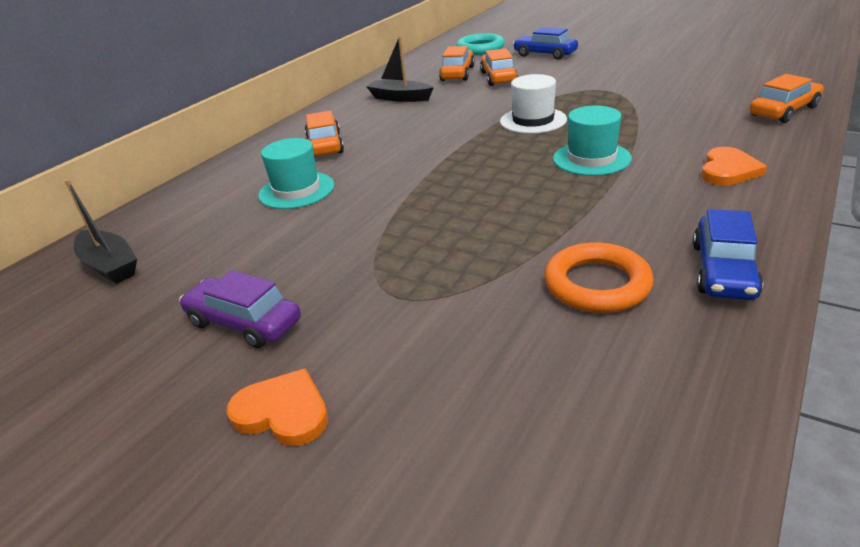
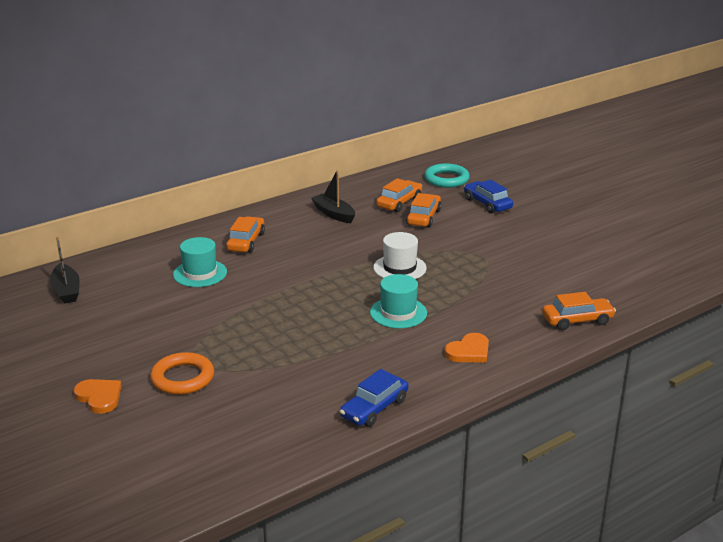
camera: 20 degrees right, 5 degrees down
purple car [179,270,301,348] -> none
orange ring [544,242,654,313] -> orange ring moved to [150,352,214,395]

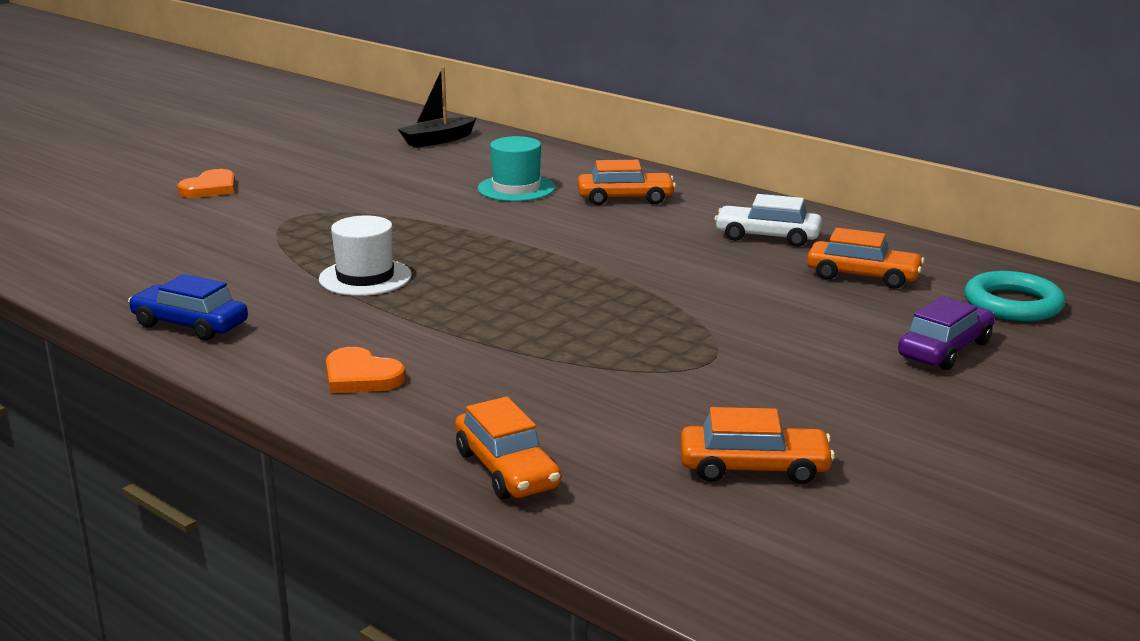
camera: 75 degrees right, 5 degrees down
orange ring [150,352,214,395] -> none
black boat [311,170,355,223] -> white car [714,194,822,247]
turquoise hat [370,274,427,328] -> none
white hat [373,232,427,279] -> white hat moved to [319,215,412,296]
orange car [406,193,441,227] -> orange car moved to [680,407,835,484]
blue car [464,180,513,213] -> purple car [898,296,995,370]

